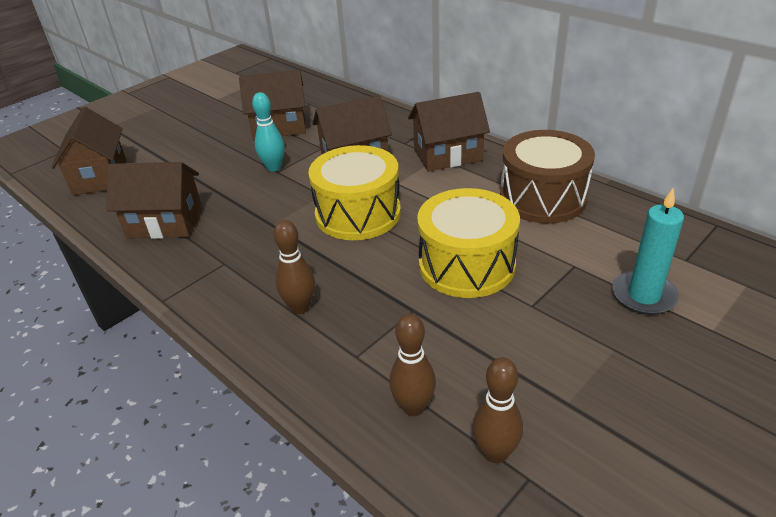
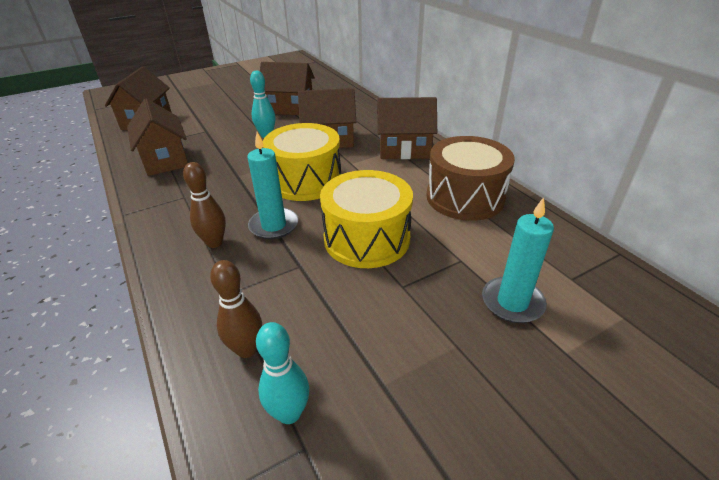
camera: 15 degrees right, 0 degrees up
brown house [107,162,202,239] -> brown house turned 45 degrees clockwise [127,98,188,176]
brown bowling pin [472,357,523,463] -> turquoise bowling pin [256,322,309,424]
none -> turquoise candle [247,132,298,239]

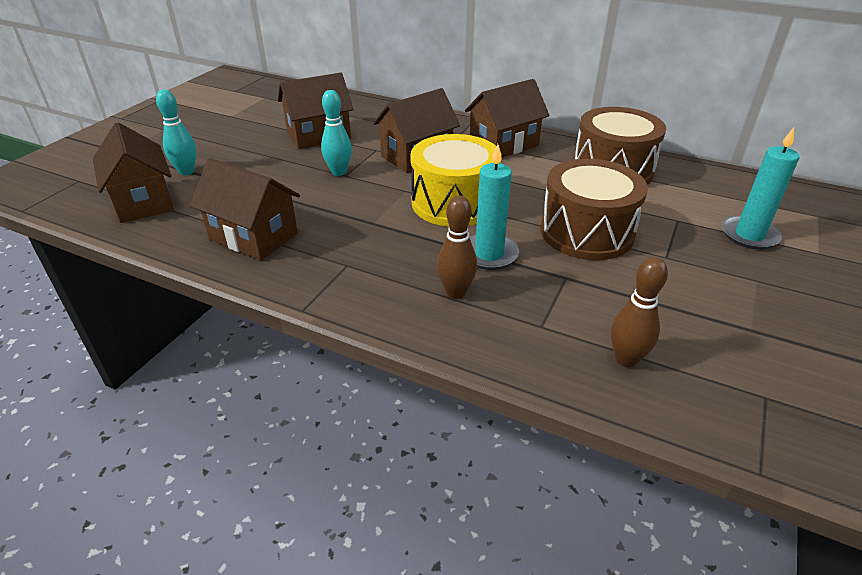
camera: 35 degrees left, 0 degrees up
turquoise bowling pin [256,322,309,424] -> turquoise bowling pin moved to [156,90,196,175]
yellow drum [320,170,413,268] -> brown drum [540,159,648,260]

